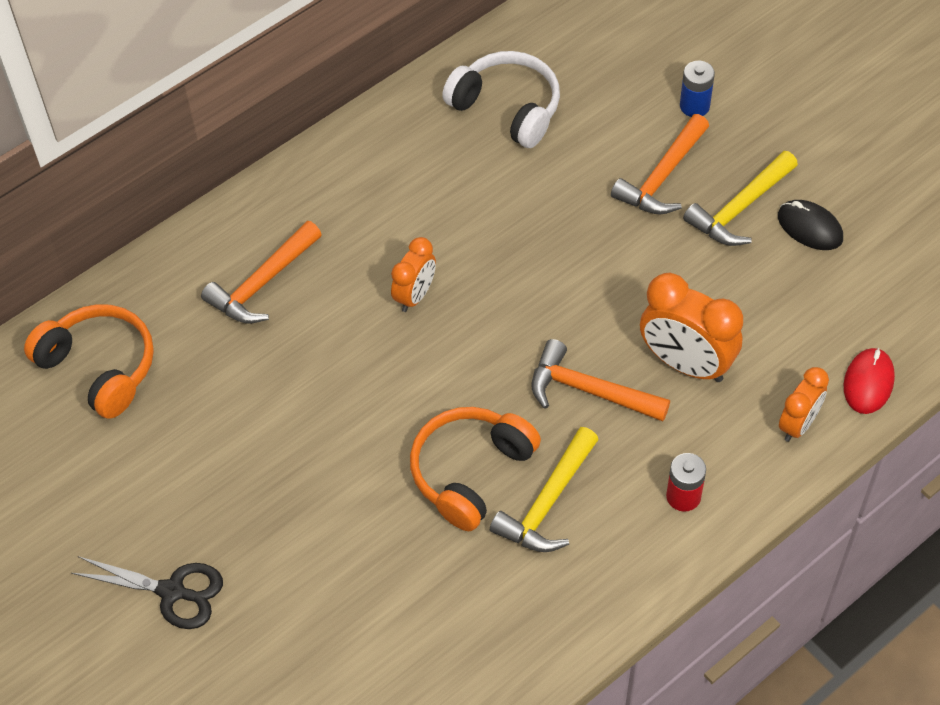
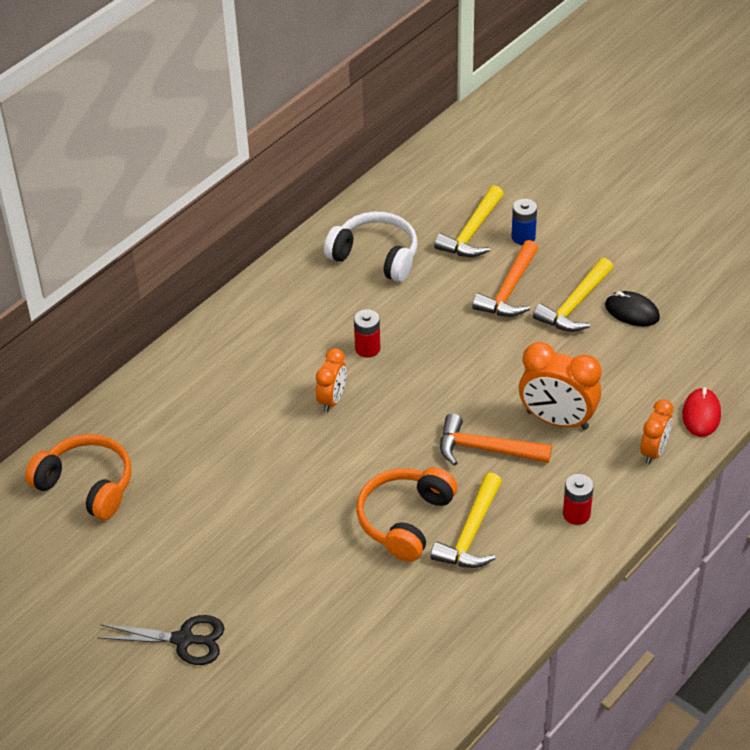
camera: 10 degrees left, 10 degrees down
orange hammer [201,221,322,324] -> none
none -> red battery [354,309,381,358]
none -> yellow hammer [434,185,504,257]

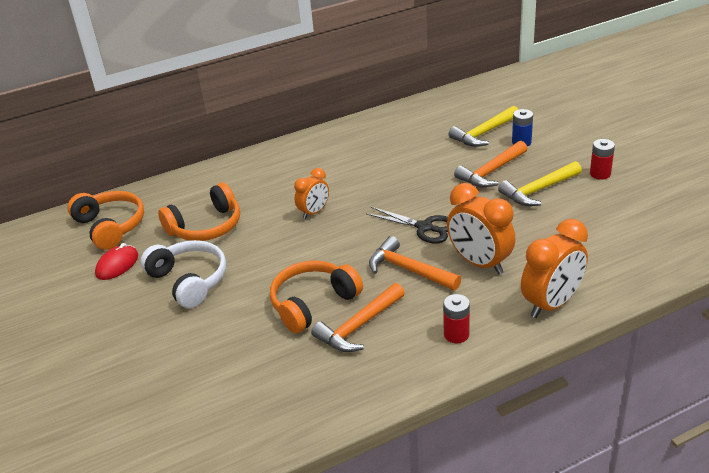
camera: 25 degrees right, 10 degrees down
black scissors [98,615,224,665] -> black scissors moved to [366,207,448,243]
white headphones [324,212,418,282] -> white headphones moved to [140,240,227,308]
red battery [354,309,381,358] -> red battery moved to [590,139,615,180]
yellow hammer [430,472,502,568] -> orange hammer [311,283,405,352]
black mouse [605,291,660,326] -> none
orange clock [640,399,673,464] -> orange clock [521,219,588,318], size x1.68
red mouse [682,387,721,437] -> red mouse moved to [95,243,138,280]
none -> orange headphones [158,183,240,241]

